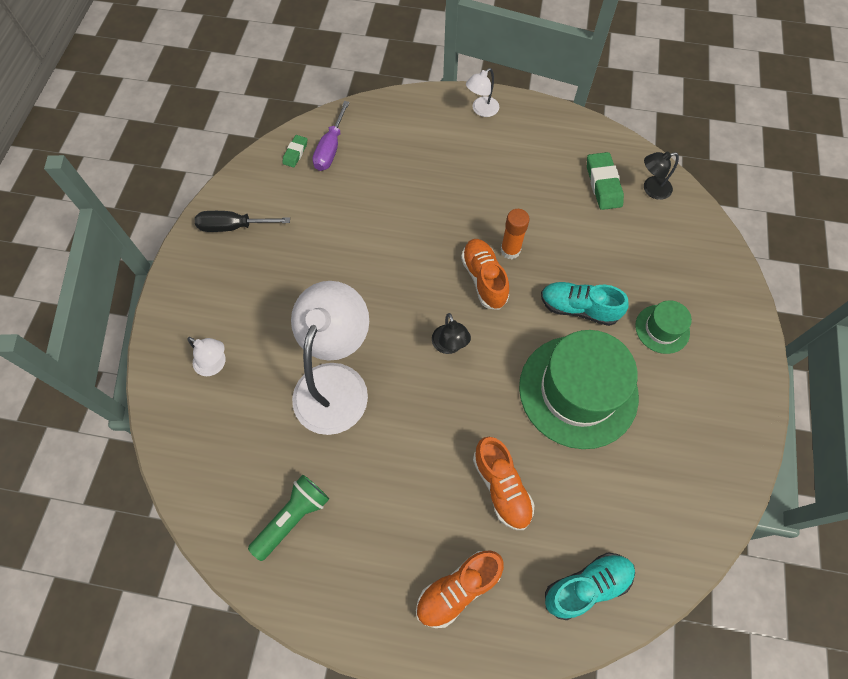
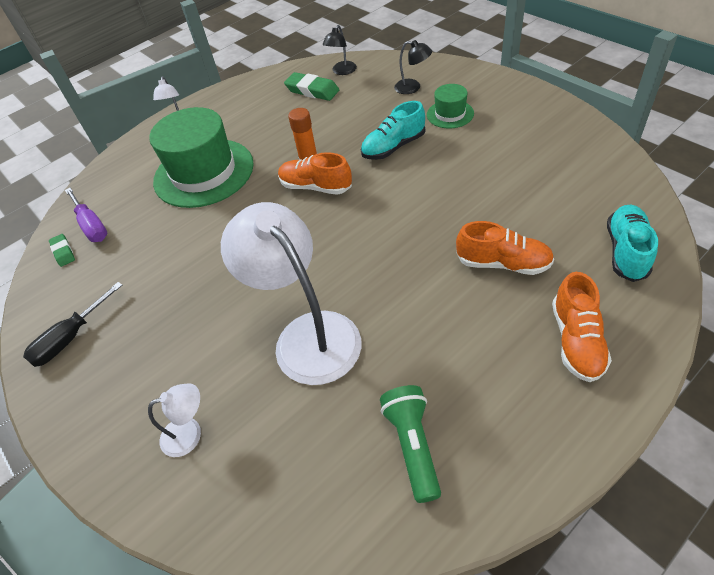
camera: 45 degrees left, 15 degrees down
black lamp [432,313,471,354] -> black lamp moved to [394,40,432,94]
green hat [519,330,639,449] -> green hat moved to [149,107,254,208]

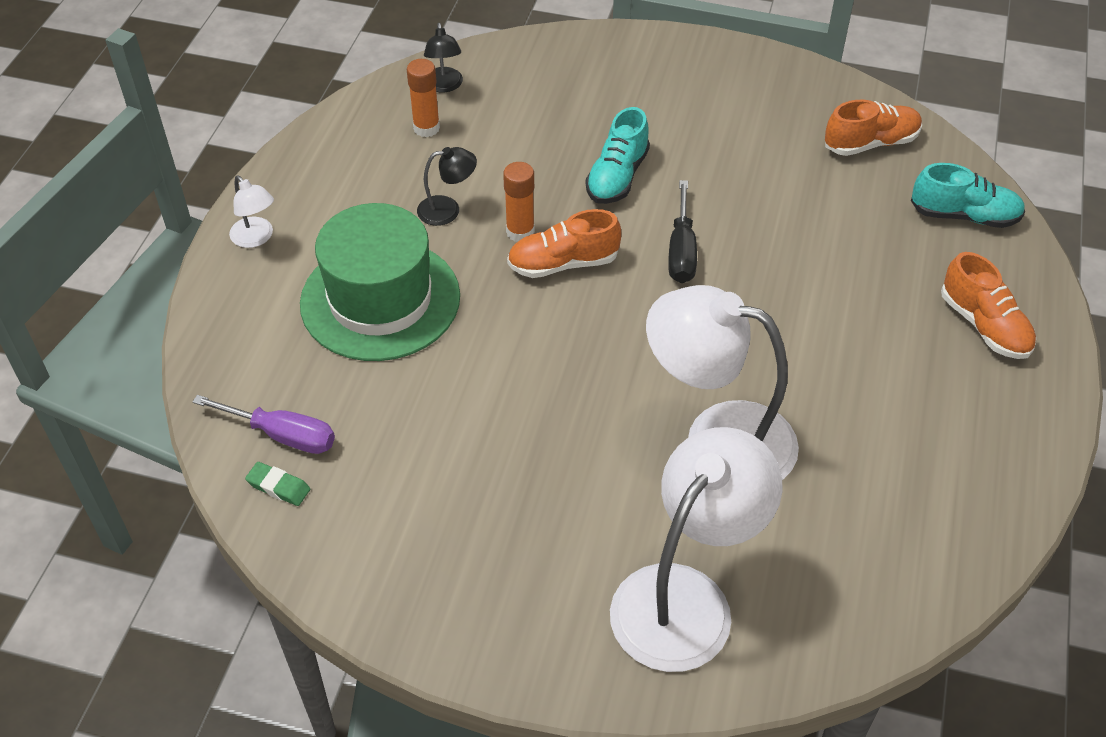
camera: 40 degrees left, 0 degrees up
black screwdriver [23,282,122,367] -> black screwdriver moved to [668,180,697,283]
white lamp [148,383,201,457] -> white lamp [610,427,783,672], size x2.24
green eraser [284,72,339,101] -> orange glue stick [407,59,440,137]
green flashlight [380,385,441,503] -> none
black lamp [394,40,432,94] -> black lamp moved to [417,147,477,226]
green hat [427,84,474,129] -> none
orange shoe [456,221,554,275] -> orange shoe moved to [825,100,922,156]
turquoise shoe [607,204,658,282] -> turquoise shoe turned 120 degrees clockwise [911,163,1025,228]

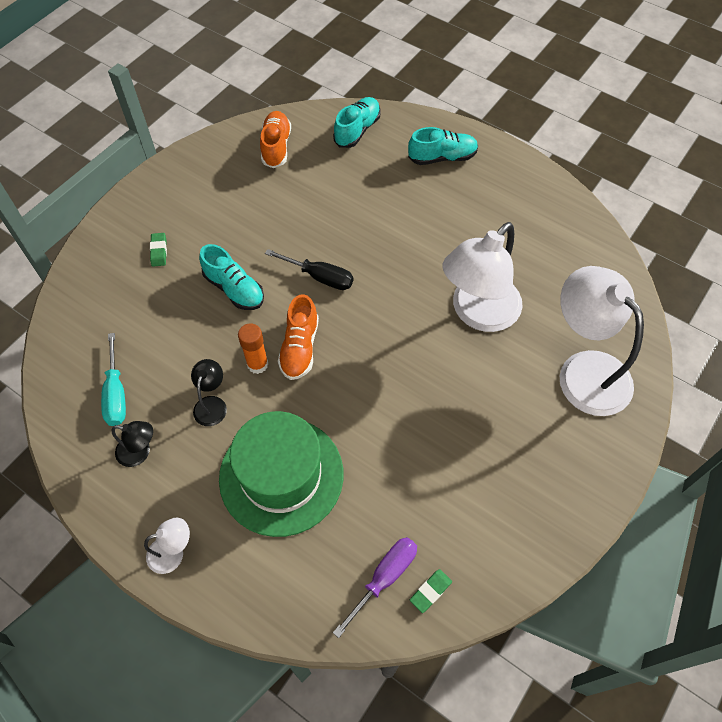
camera: 70 degrees left, 10 degrees up
orange glue stick [407,59,440,137] -> turquoise screwdriver [101,333,126,426]
black lamp [424,23,463,92] -> black lamp moved to [112,421,153,467]
orange shoe [941,252,1036,359] -> turquoise shoe [408,127,478,165]
none -> green eraser [150,233,167,267]

